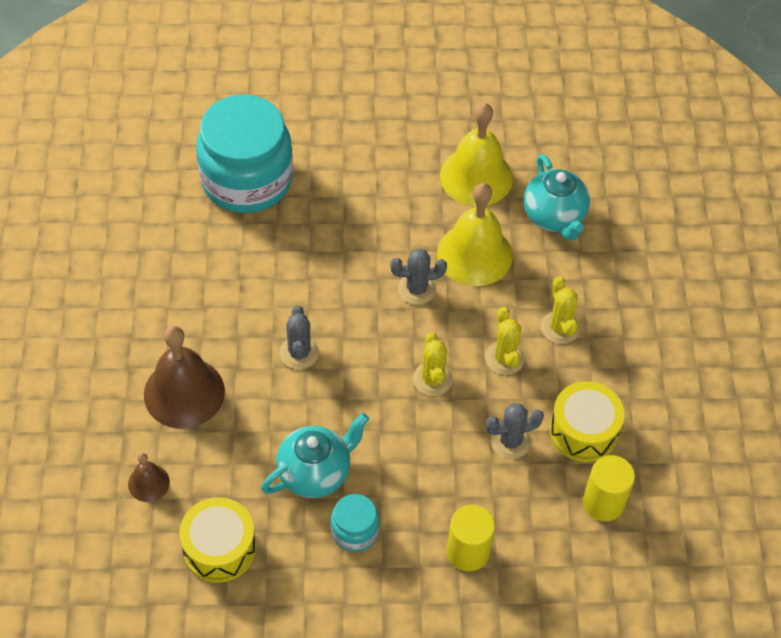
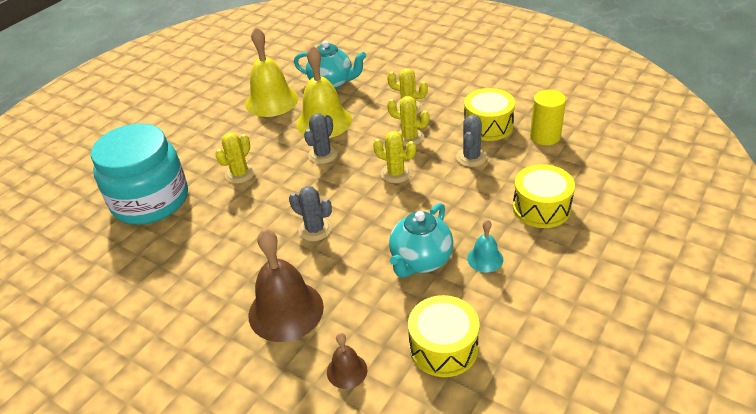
camera: 50 degrees left, 15 degrees down
turquoise teapot [261,413,369,498] -> turquoise teapot turned 150 degrees counterclockwise [389,203,453,278]
turquoise jar [331,494,379,552] -> turquoise bell [467,220,503,272]
yellow cylinder [447,505,495,571] -> yellow drum [513,164,575,228]
none -> yellow cactus [215,133,255,184]

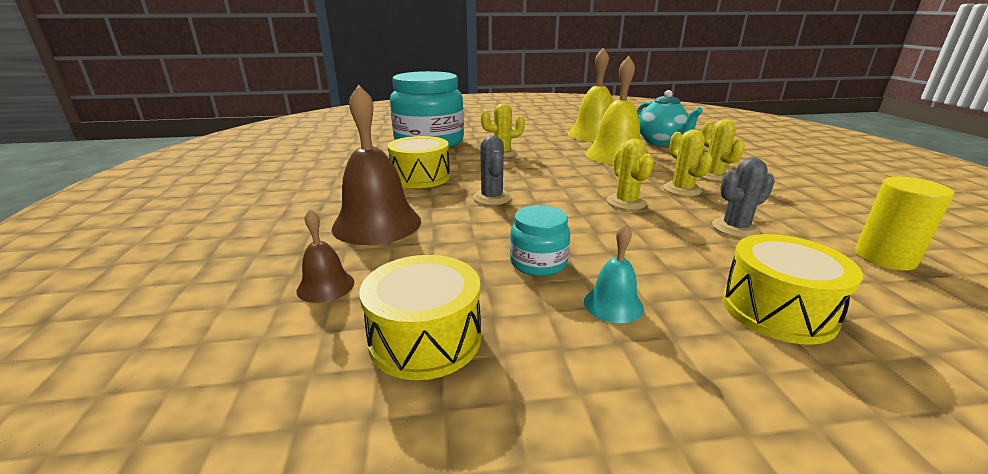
camera: 45 degrees right, 15 degrees down
grey cactus [304,114,338,164] -> none
turquoise teapot [389,203,453,278] -> turquoise jar [510,205,570,276]
yellow drum [464,88,515,141] -> yellow drum moved to [387,136,450,188]

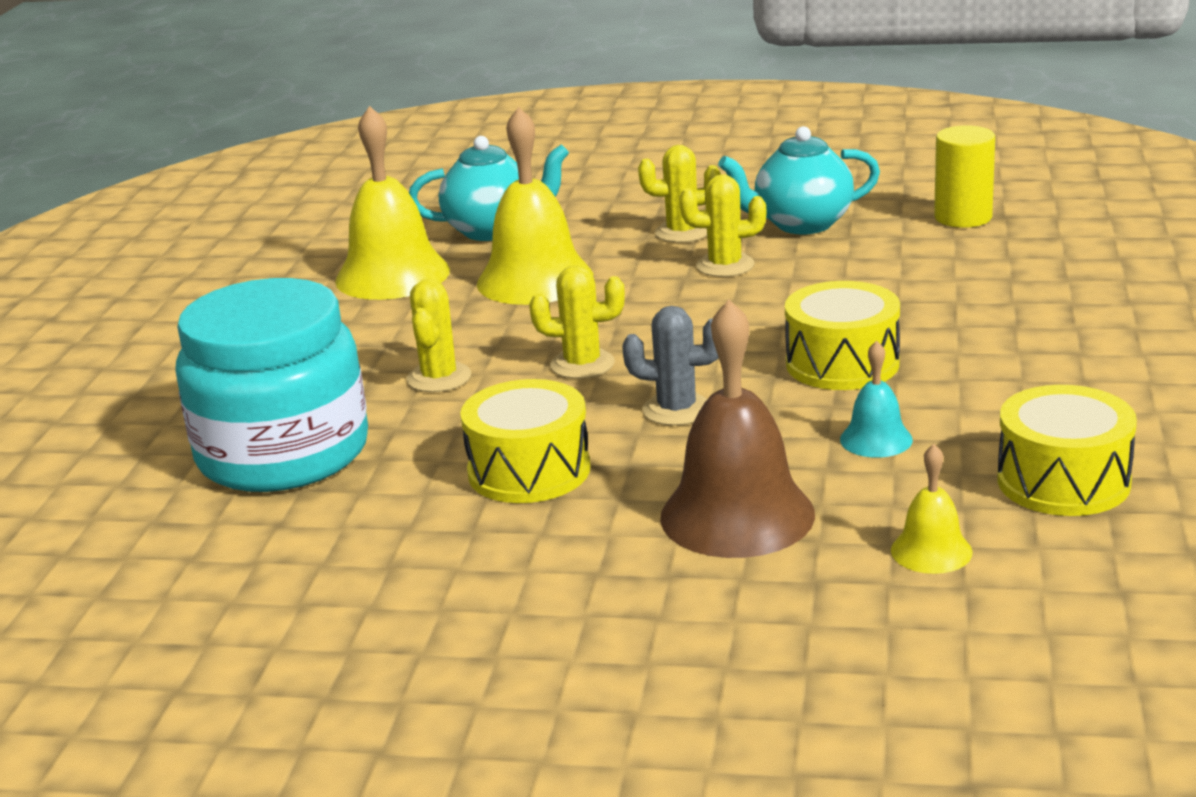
camera: 70 degrees left, 0 degrees up
brown bell [296,209,354,303] -> yellow bell [891,444,973,574]
turquoise jar [510,205,570,276] -> none
turquoise bell [584,224,644,323] -> turquoise bell moved to [840,340,913,458]
yellow cactus [607,139,654,210] -> yellow cactus moved to [529,265,625,379]
grey cactus [712,158,775,238] -> none
yellow drum [722,234,863,345] -> yellow drum moved to [785,281,900,390]
none -> turquoise teapot [718,126,880,235]

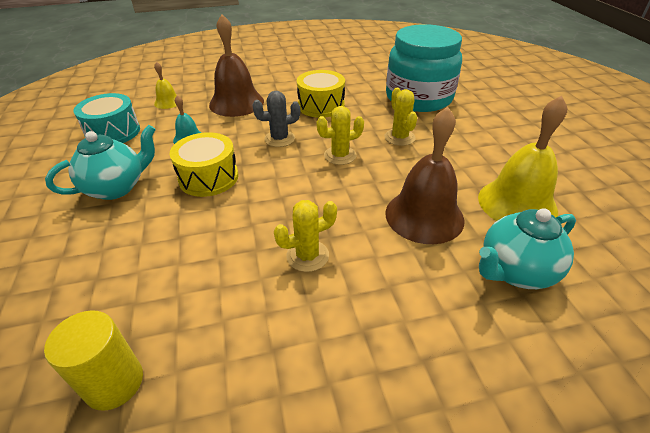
camera: 155 degrees right, 15 degrees up
yellow bell [477,107,593,305] -> brown bell [385,107,465,244]
yellow cactus [638,145,721,243] -> none
turquoise teapot [718,126,880,235] -> turquoise teapot moved to [45,125,156,200]
yellow drum [997,385,1137,516] -> turquoise drum [73,93,140,143]

